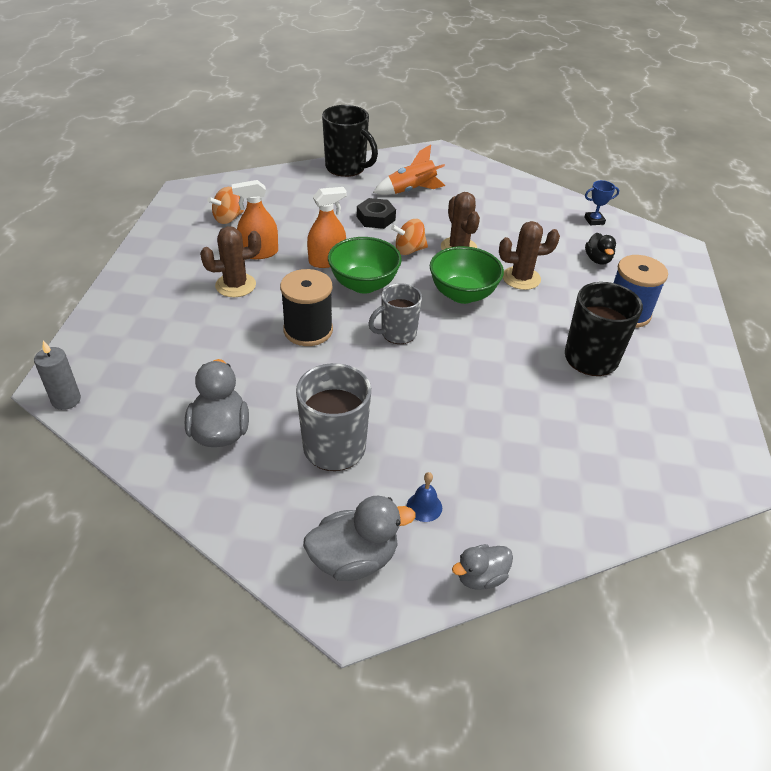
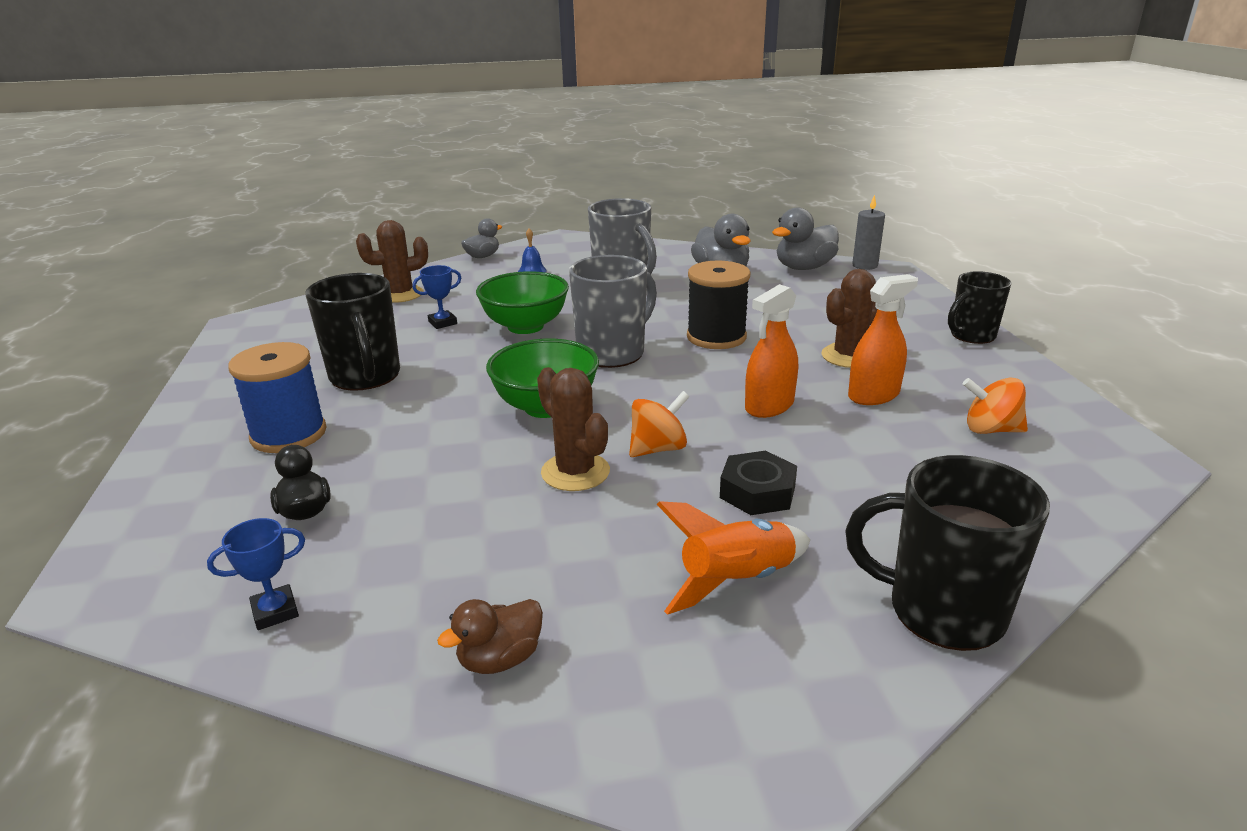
camera: 165 degrees right, 15 degrees down
orange spinning top [207,187,244,224] -> orange spinning top turned 105 degrees counterclockwise [963,378,1028,434]
grey duck [303,496,415,581] -> grey duck moved to [772,208,839,270]
green bowl [328,237,402,293] -> green bowl moved to [476,271,569,334]
grey mug [368,283,422,344] -> grey mug [569,255,657,368], size x1.51
brown cactus [499,221,560,290] -> brown cactus moved to [356,220,428,303]
none -> blue trophy [412,265,461,329]
none -> brown duck [437,599,543,674]
none -> black mug [948,271,1012,344]

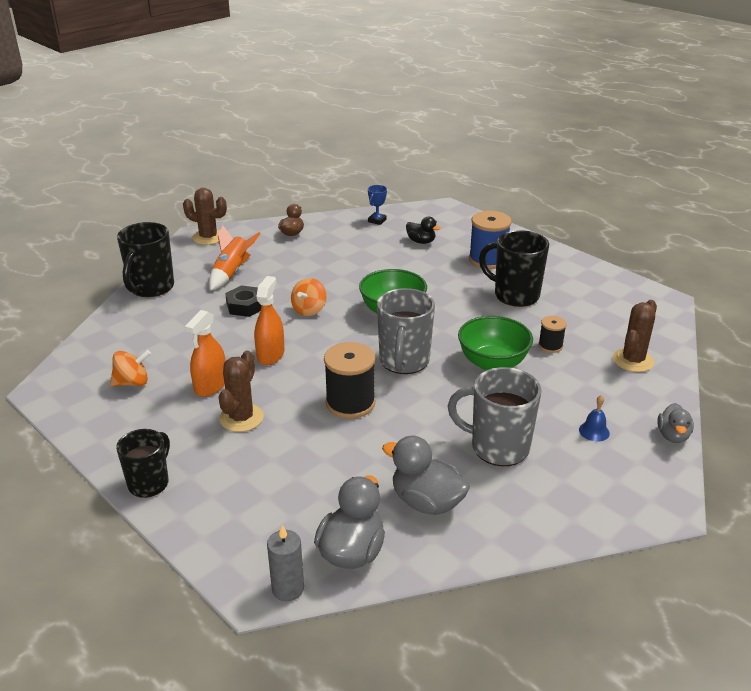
camera: 145 degrees right, 5 degrees up
blue trophy [412,265,461,329] -> black spool [538,316,567,353]
brown cactus [537,367,610,491] -> brown cactus moved to [183,188,227,245]
black mug [845,455,1050,651] -> black mug turned 120 degrees clockwise [117,222,174,297]

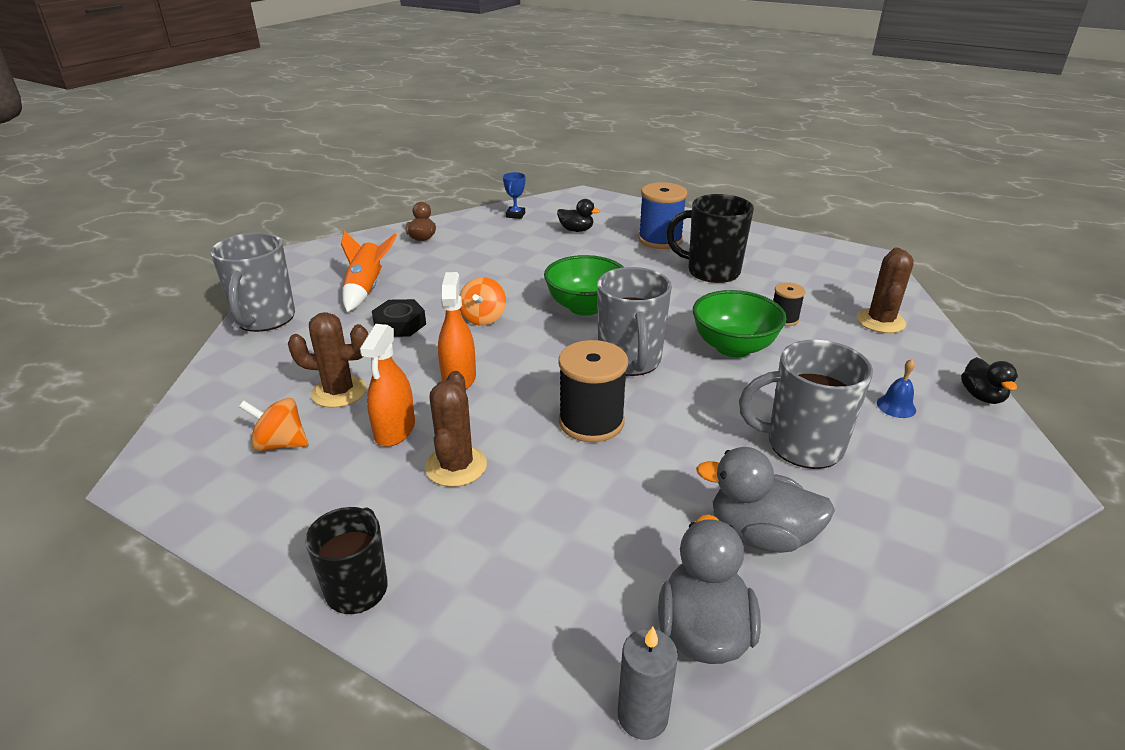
camera: 15 degrees left, 0 degrees up
orange spinning top [110,350,151,386] -> orange spinning top turned 135 degrees counterclockwise [239,398,308,451]
black mug [117,222,174,297] -> grey mug [210,232,295,332]
brown cactus [183,188,227,245] -> brown cactus moved to [288,312,368,408]
grey duck [657,403,694,443] -> black duck [961,357,1018,404]

